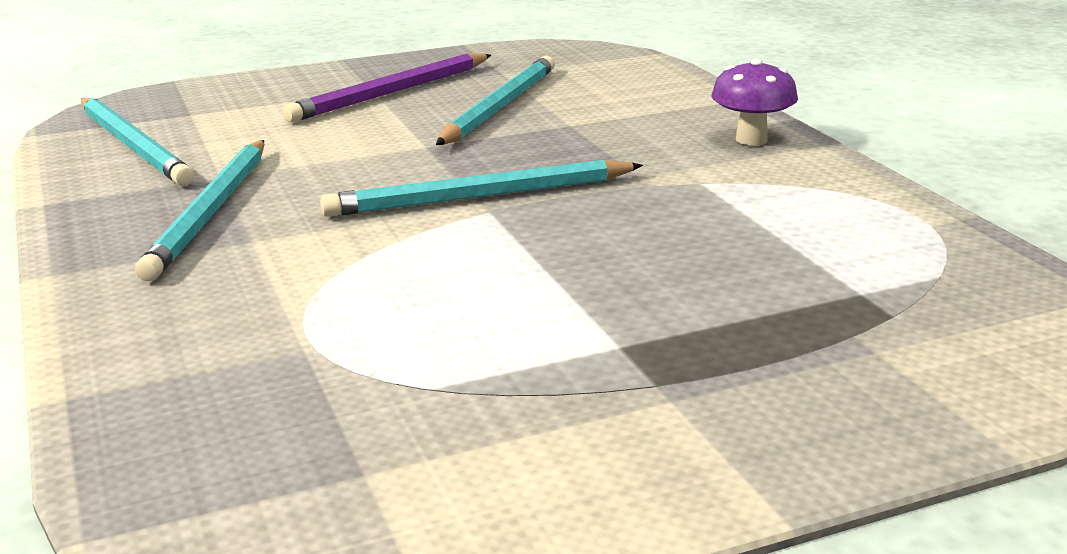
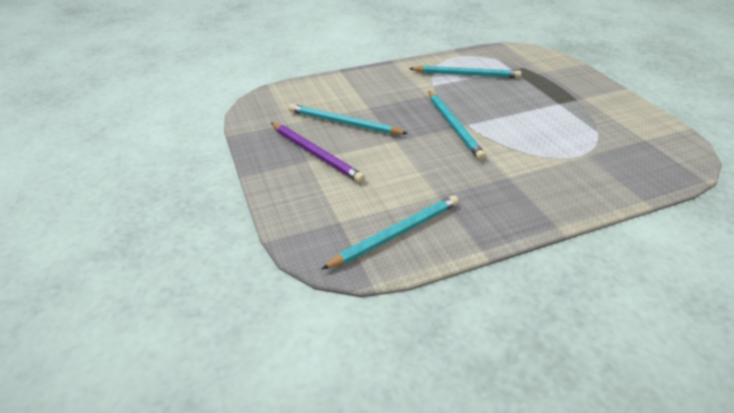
camera: 90 degrees left, 15 degrees up
turquoise pencil [135,140,264,281] -> turquoise pencil moved to [409,66,521,78]
purple mushroom [711,58,798,145] -> none

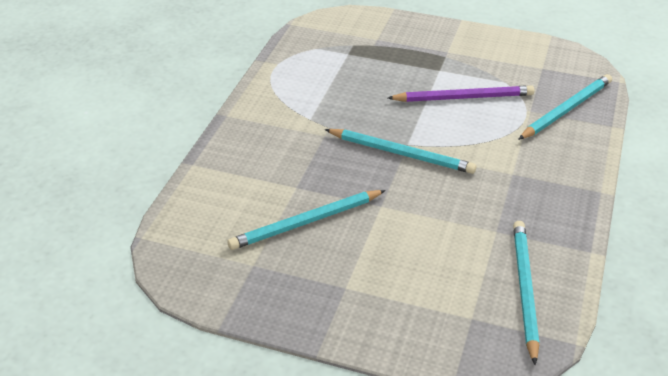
camera: 50 degrees left, 0 degrees up
purple pencil [271,123,365,183] -> purple pencil moved to [388,85,534,102]
turquoise pencil [409,66,521,78] -> turquoise pencil moved to [518,74,612,140]

